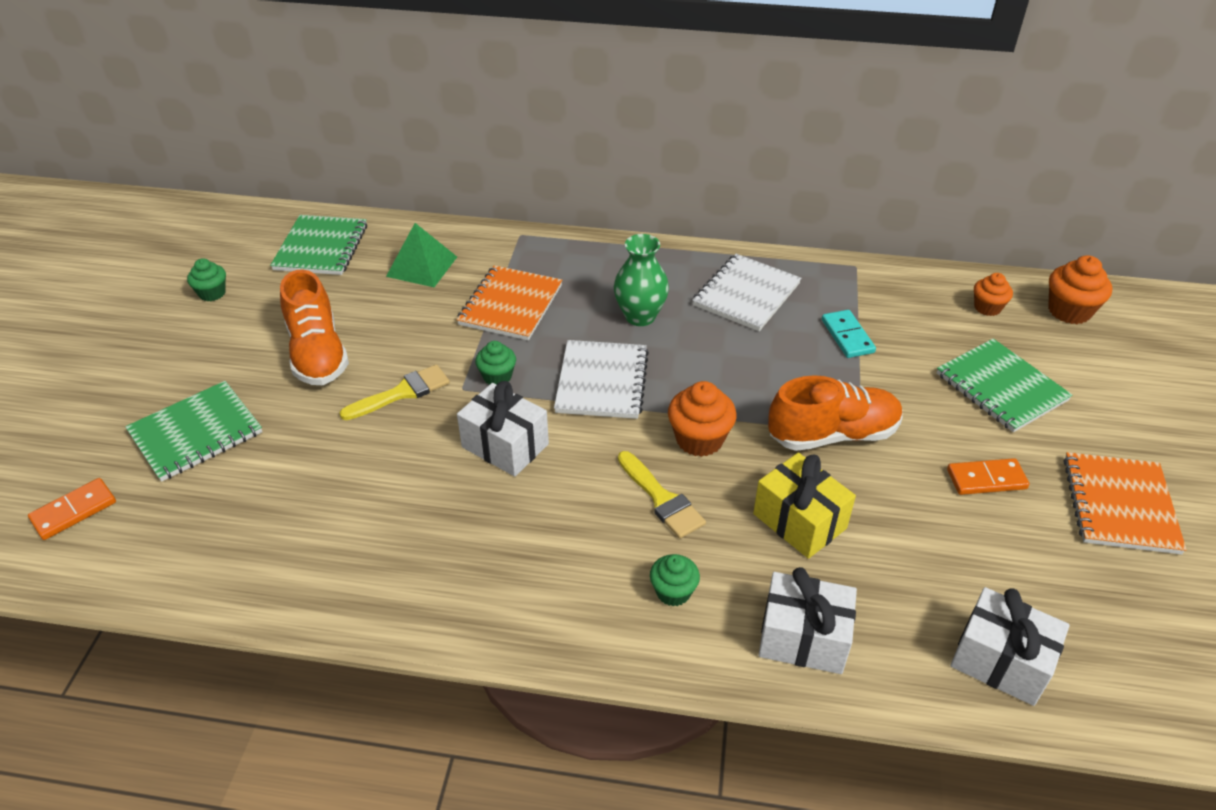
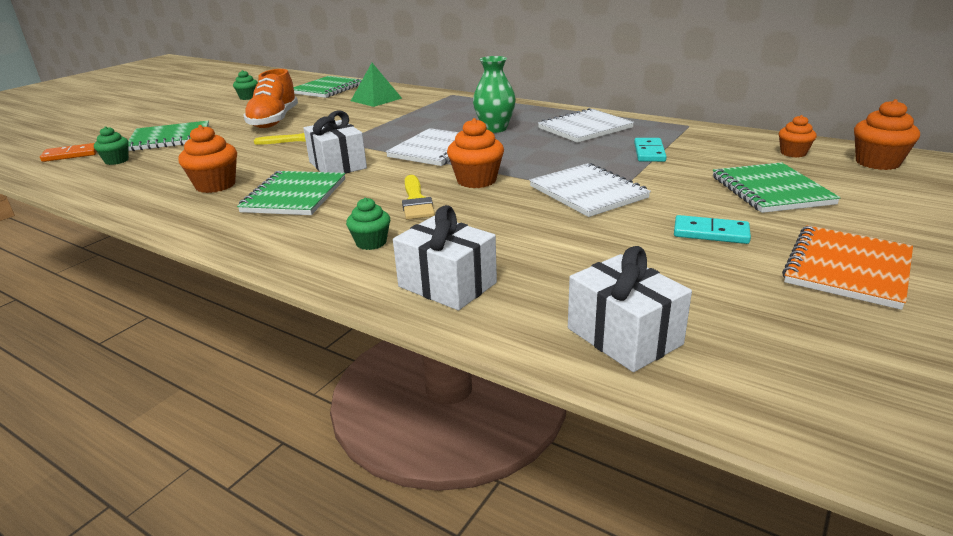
camera: 25 degrees right, 15 degrees down
orange notebook [457,265,562,341] -> none
green cupcake [475,341,516,385] -> green cupcake moved to [94,126,129,165]
yellow gift [753,453,856,559] -> none
orange shoe [768,375,903,451] -> white notebook [529,163,651,217]
orange domino [947,458,1029,495] -> turquoise domino [674,215,751,244]
none -> orange cupcake [178,125,237,193]
none -> green notebook [237,171,345,215]

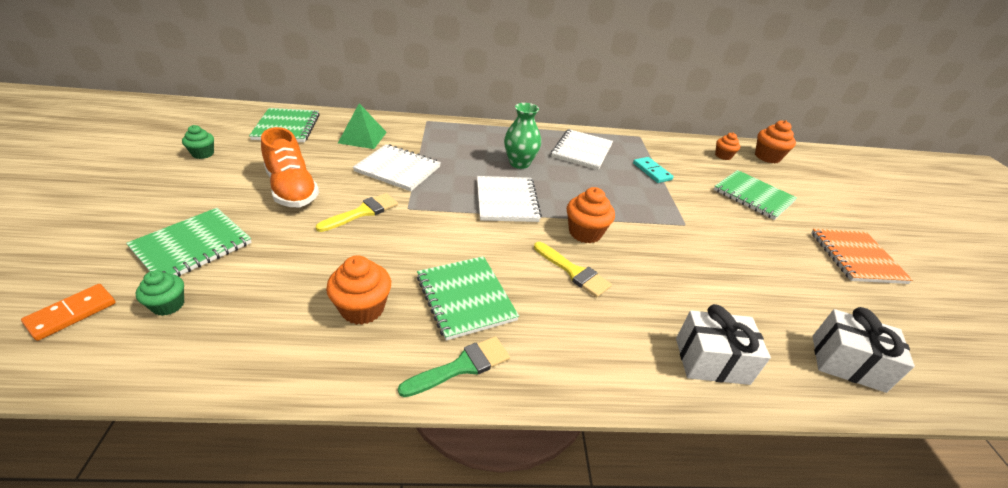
camera: 40 degrees left, 10 degrees up
white gift [303,111,367,174] -> none
green cupcake [346,198,390,250] -> none
white notebook [529,163,651,217] -> white notebook moved to [353,144,441,191]
turquoise domino [674,215,751,244] -> none
none -> green brush [398,336,510,397]

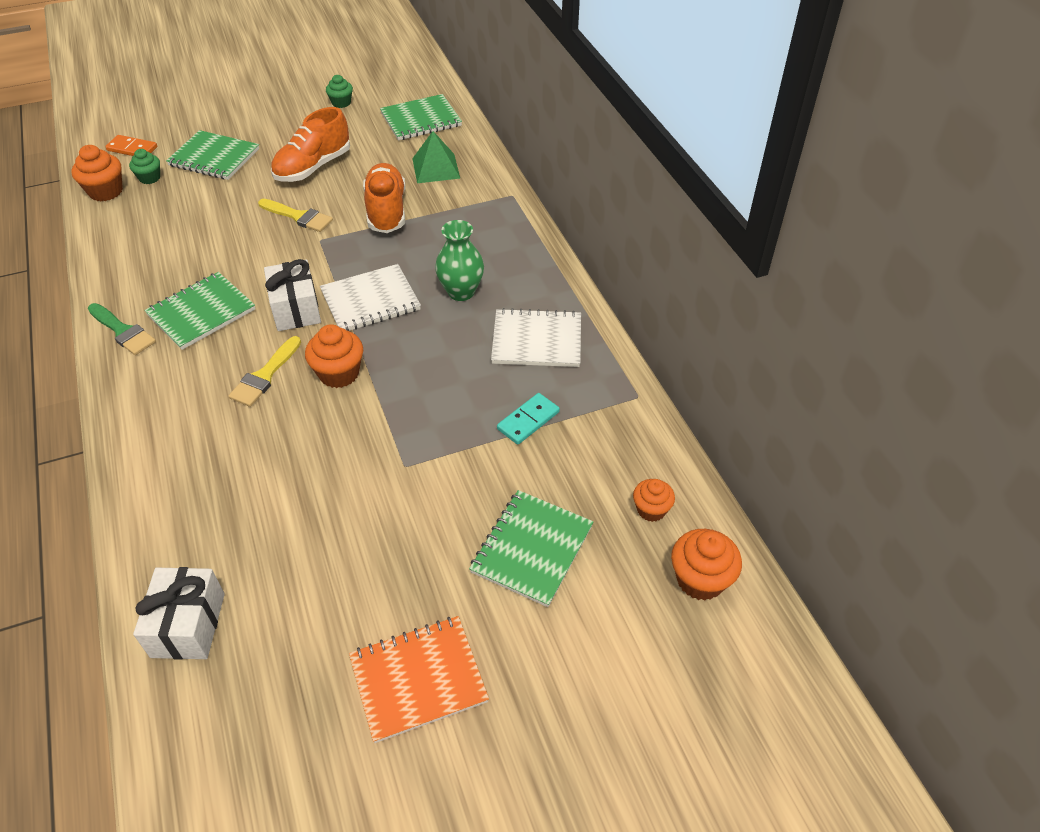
camera: 75 degrees right, 10 degrees up
orange cupcake [326,255,391,325] -> orange cupcake moved to [71,145,123,201]
white notebook [353,144,441,191] -> orange shoe [363,163,406,233]
white gift [676,304,771,385] -> white gift moved to [264,259,321,331]

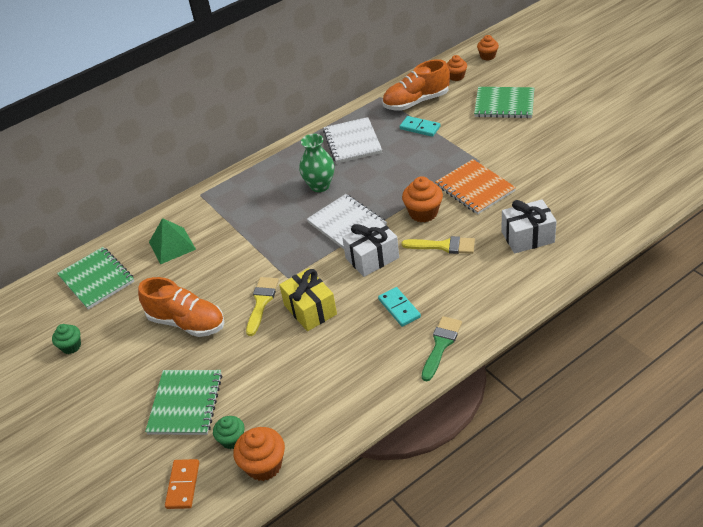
camera: 100 degrees left, 5 degrees down
white gift [133,567,225,660] -> white gift moved to [501,200,557,253]
green notebook [144,272,255,350] -> turquoise domino [378,287,421,327]
orange notebook [349,616,489,743] -> orange notebook moved to [435,159,516,214]
orange shoe [363,163,406,233] -> orange shoe moved to [382,59,450,111]
orange cupcake [671,529,742,601] -> orange cupcake [477,35,499,61], size x0.64
none -> yellow gift [279,268,337,331]

